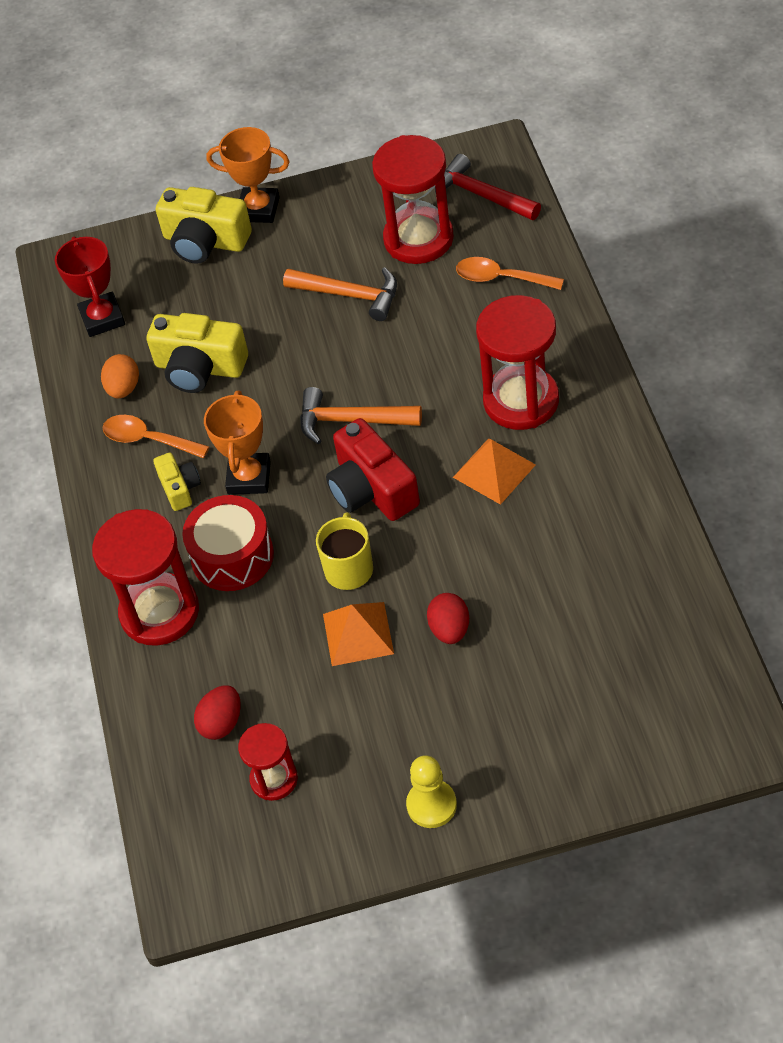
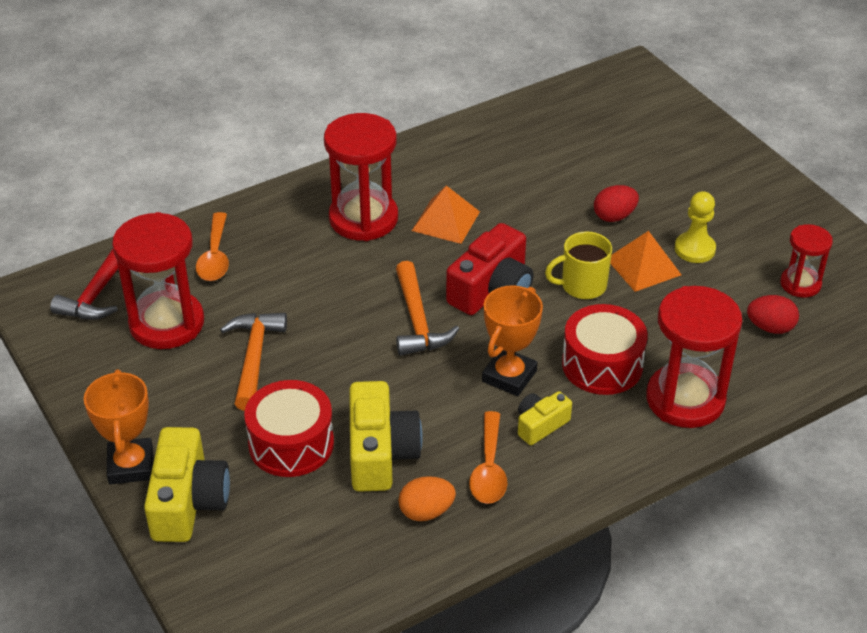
camera: 115 degrees left, 10 degrees down
red trophy [55,237,125,337] -> none
orange trophy [204,391,271,495] -> orange trophy turned 45 degrees counterclockwise [482,286,543,396]
yellow pawn [406,755,457,828] -> yellow pawn moved to [675,191,716,263]
none -> red drum [244,380,334,477]

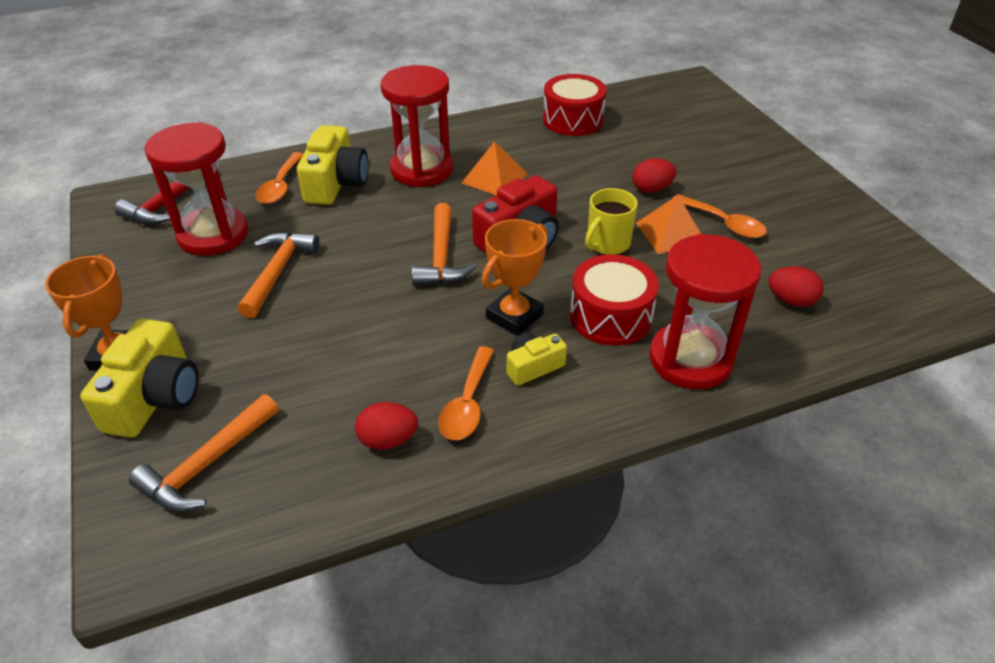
camera: 10 degrees right, 0 degrees up
red drum [244,380,334,477] -> red drum moved to [543,74,607,136]
yellow camera [349,381,423,492] -> yellow camera moved to [297,125,368,205]
orange egg [398,476,456,521] -> red egg [355,402,418,450]
yellow mug [545,231,612,299] -> yellow mug turned 45 degrees counterclockwise [585,188,638,255]
yellow pawn [675,191,716,263] -> orange spoon [672,194,767,238]
red hourglass [780,224,833,298] -> none
none -> orange hammer [129,394,279,512]

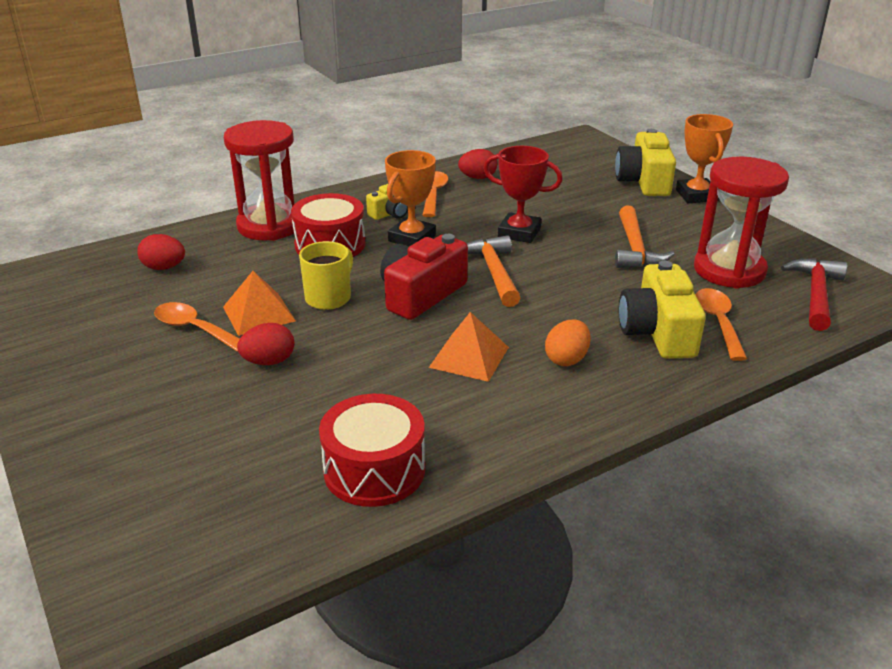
camera: 170 degrees right, 10 degrees down
orange hammer [129,394,279,512] -> none
red hourglass [381,65,453,187] -> orange egg [545,319,591,366]
none -> red trophy [483,146,563,243]

